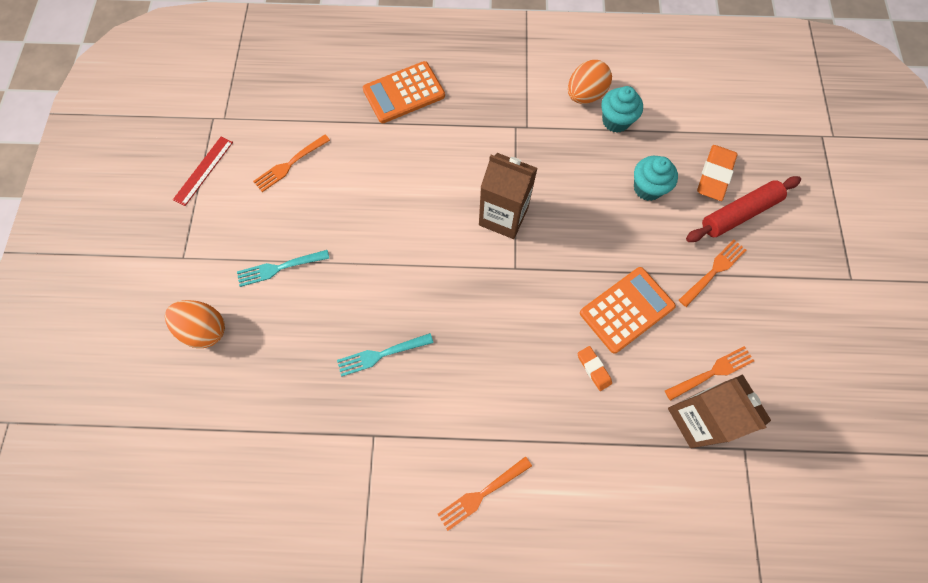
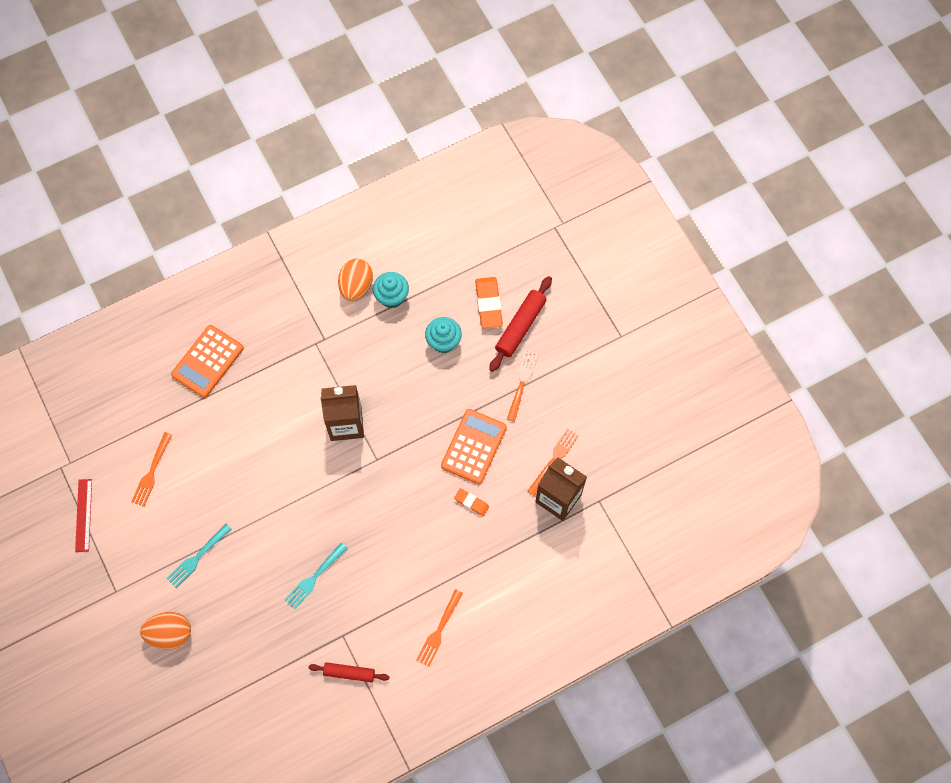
camera: 30 degrees left, 0 degrees up
none -> red rolling pin [308,662,389,682]

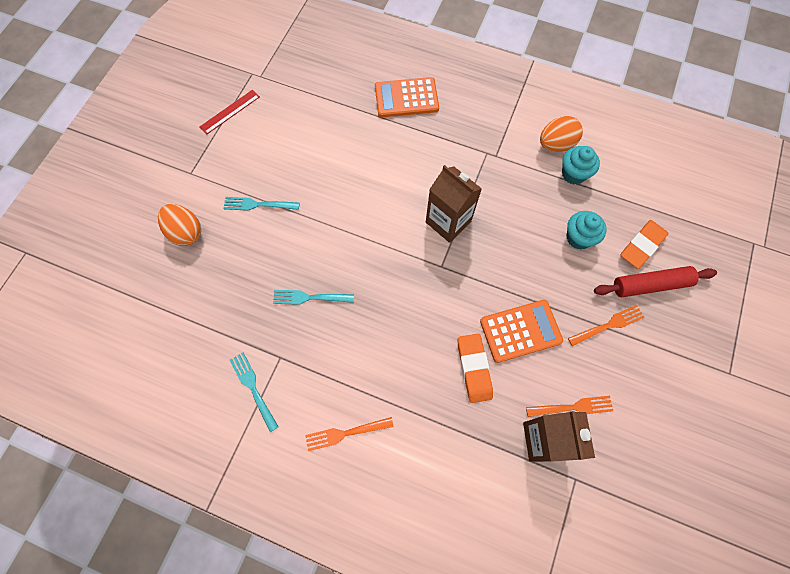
camera: 50 degrees right, 0 degrees up
orange fork [131,432,172,507] -> none
red rolling pin [308,662,389,682] -> turquoise fork [230,352,279,432]
orange eraser [454,488,489,516] -> orange eraser [458,334,493,403], size x1.75

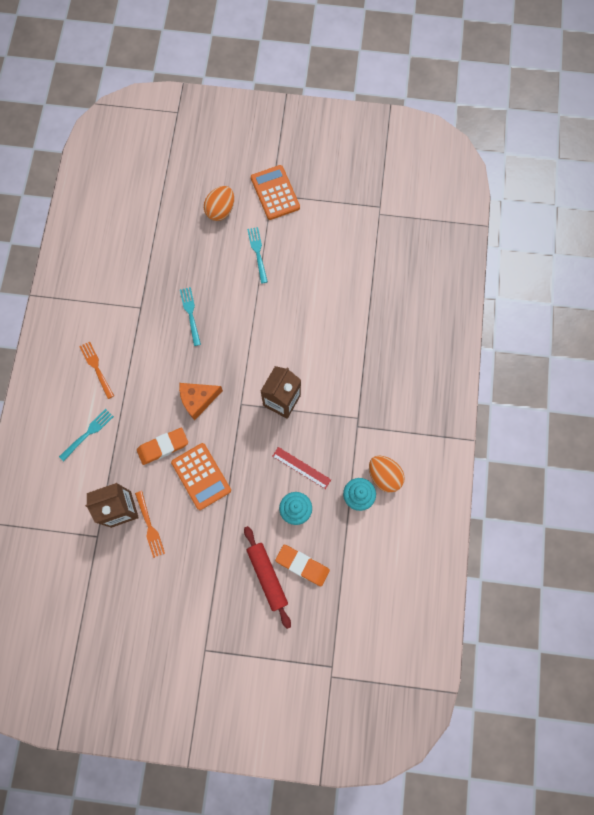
camera: 75 degrees right, 5 degrees up
red ruler [200,90,260,135] -> red ruler moved to [272,447,331,489]
turquoise fork [230,352,279,432] -> turquoise fork moved to [59,409,114,461]
orange calculator [375,77,439,117] -> orange calculator moved to [251,165,300,220]
orange fork [568,305,645,346] -> none
none -> orange cheese [179,383,223,420]

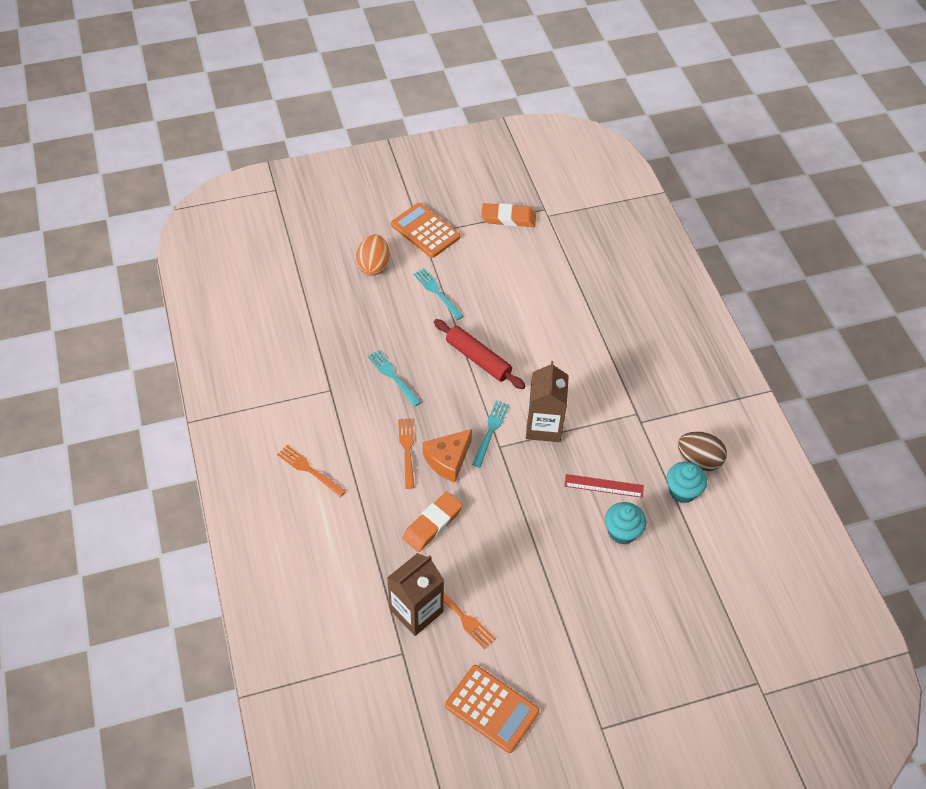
camera: 25 degrees left, 20 degrees down
turquoise fork [59,409,114,461] -> turquoise fork moved to [472,401,509,467]
orange calculator [171,443,231,510] -> orange calculator moved to [445,665,540,753]
red rolling pin [244,526,291,629] -> red rolling pin moved to [434,319,526,389]
orange eraser [275,544,330,586] -> orange eraser moved to [481,203,536,227]
orange egg [369,456,404,493] -> brown egg [678,431,727,471]
none -> orange fork [398,418,415,489]

